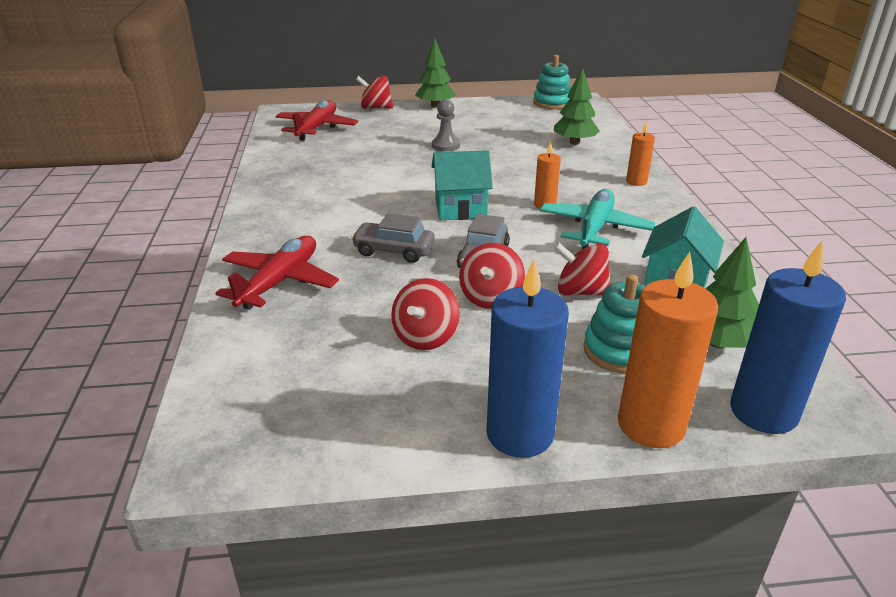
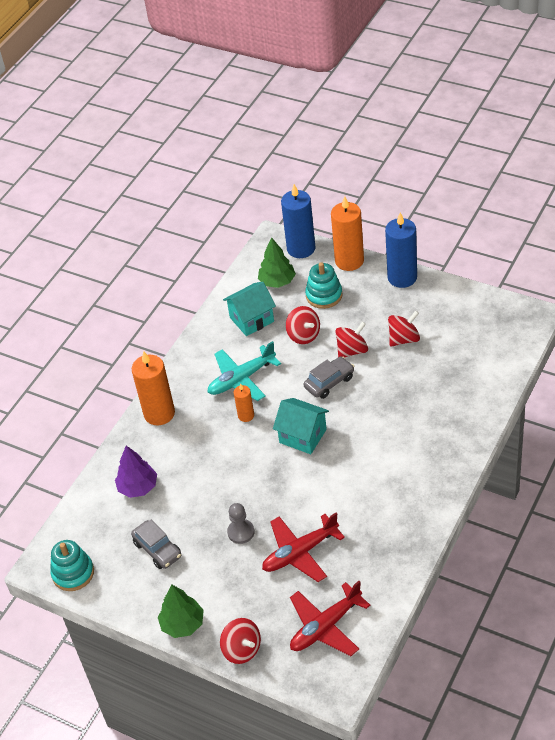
camera: 140 degrees left, 15 degrees up
red plane [215,236,339,310] -> red plane moved to [262,513,345,582]
grey car [351,213,435,263] -> grey car moved to [131,520,181,569]
green tree [554,67,599,145] -> purple tree [115,446,157,498]
orange candle [626,121,655,186] -> orange candle [132,351,175,425], size x1.91

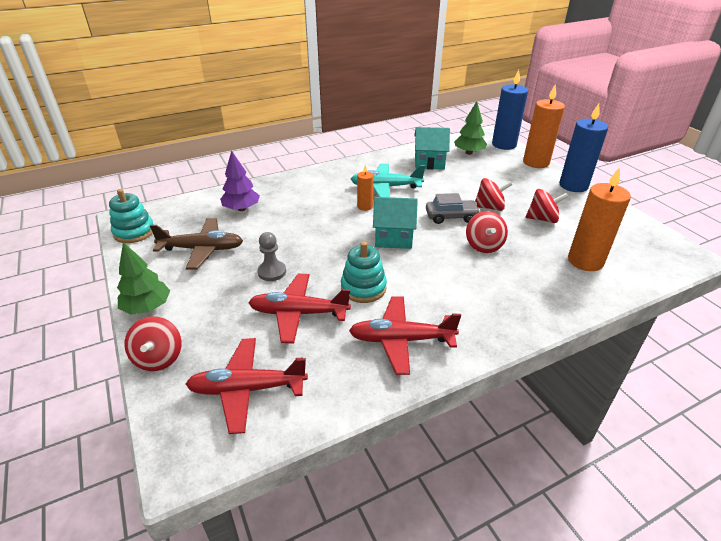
camera: 30 degrees right, 10 degrees down
grey car [131,520,181,569] -> brown plane [150,218,243,269]
orange candle [132,351,175,425] -> orange candle moved to [568,167,631,271]
turquoise house [273,398,329,454] -> turquoise house turned 60 degrees counterclockwise [373,197,418,249]
red spinning top [286,306,320,344] -> red spinning top moved to [466,211,508,253]
turquoise stacking toy [305,262,343,309] -> turquoise stacking toy moved to [341,242,387,303]
none -> red plane [349,296,461,375]

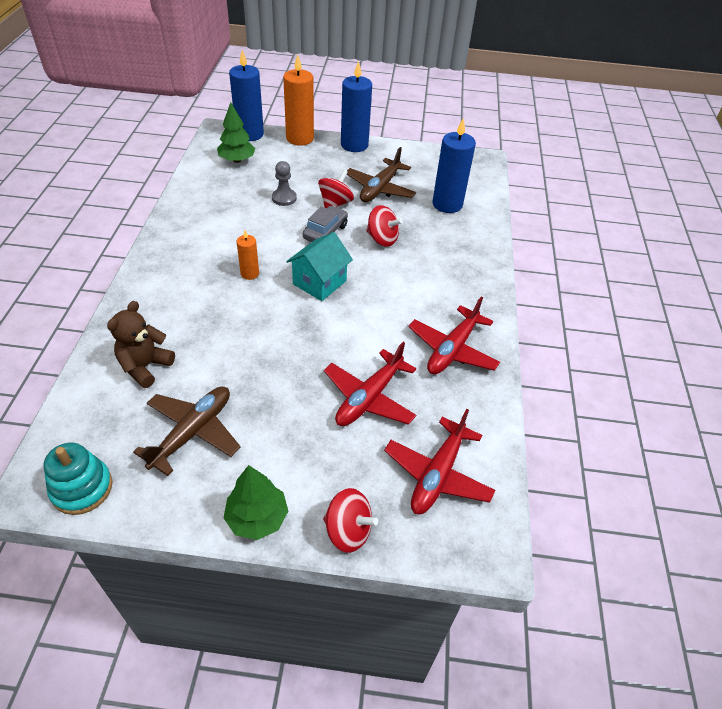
camera: 60 degrees left, 10 degrees up
purple tree [220,151,260,211] -> brown teddy bear [107,301,175,388]
grey pawn [258,232,286,281] -> grey pawn moved to [272,161,297,206]
turquoise stacking toy [341,242,387,303] -> none
turquoise plane [351,163,425,197] -> none
turquoise house [414,127,450,170] -> none
red spinning top [526,189,569,223] -> brown plane [347,147,416,202]
orange candle [568,167,631,271] -> blue candle [433,118,476,213]

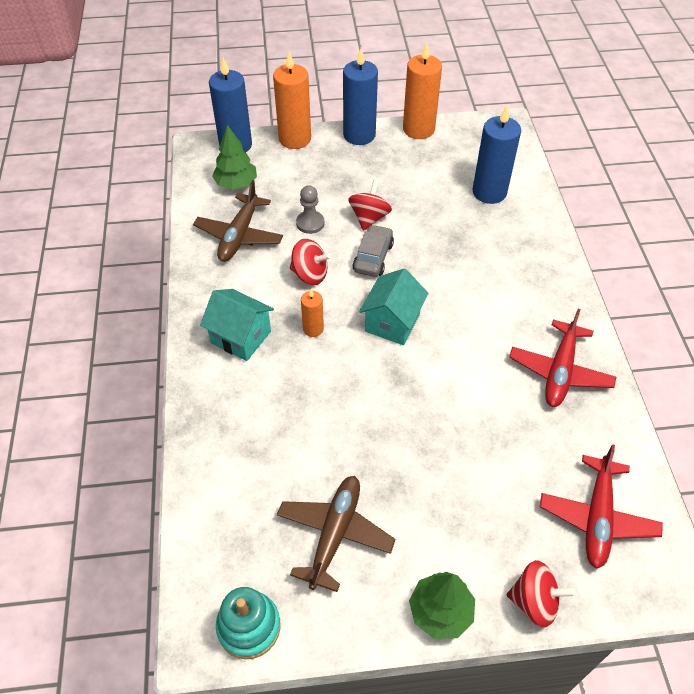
camera: 10 degrees left, 5 degrees up
brown teddy bear [107,301,175,388] -> none
red plane [324,342,416,426] -> none
brown plane [347,147,416,202] -> brown plane moved to [193,180,283,262]
red spinning top [366,205,403,247] -> red spinning top moved to [290,239,331,285]
none -> turquoise house [200,289,274,361]
none -> orange candle [403,42,442,139]

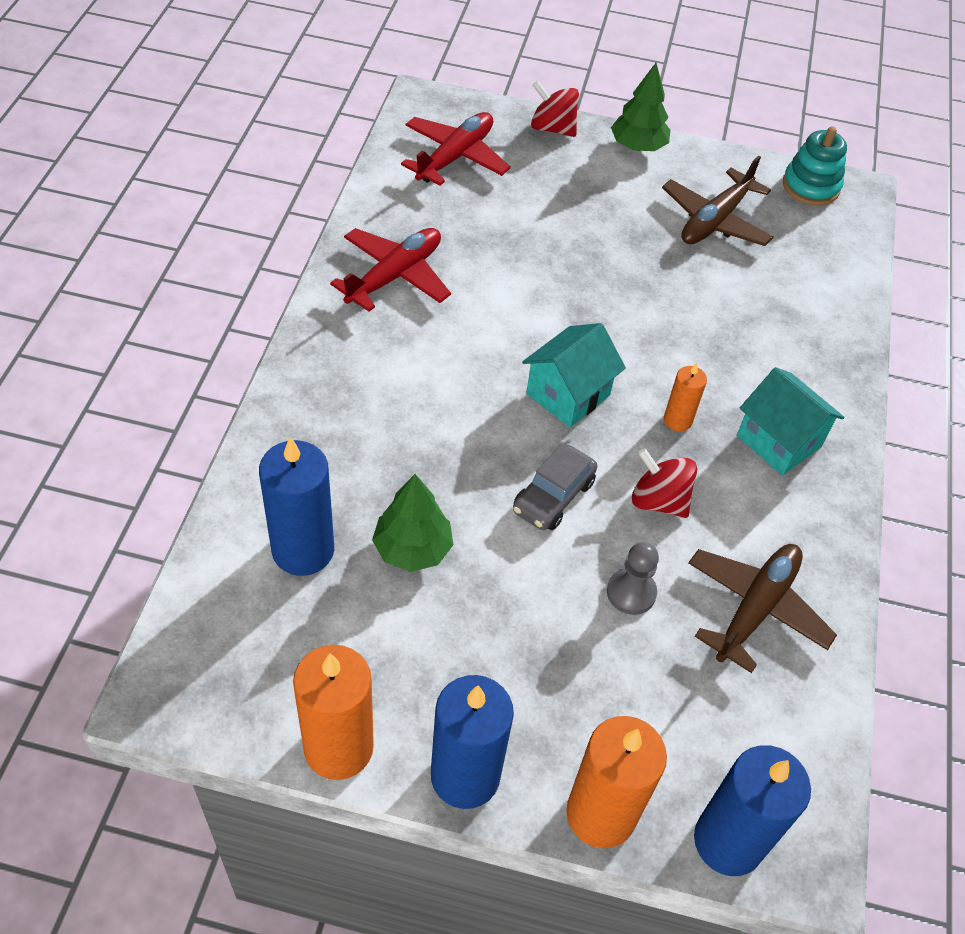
camera: 165 degrees left, 0 degrees up
green tree [212,125,257,190] -> green tree moved to [372,474,453,572]
red spinning top [348,180,392,231] -> none

